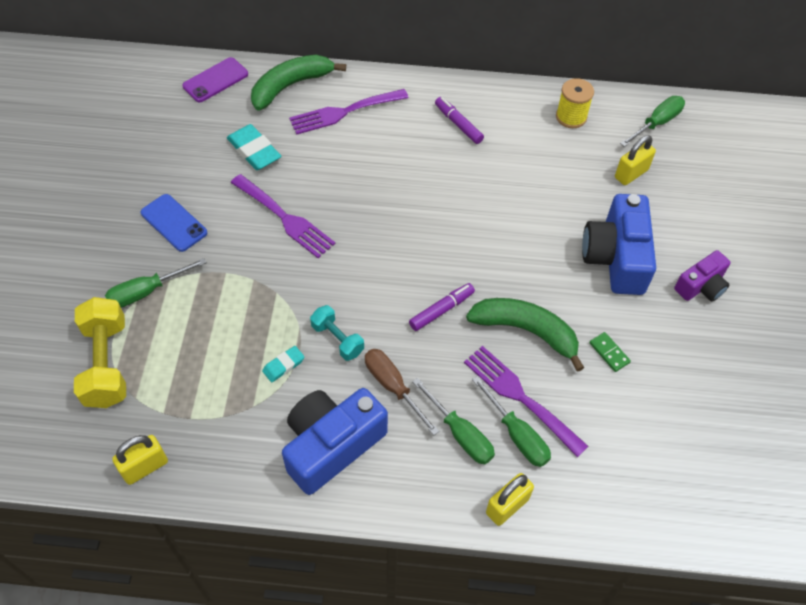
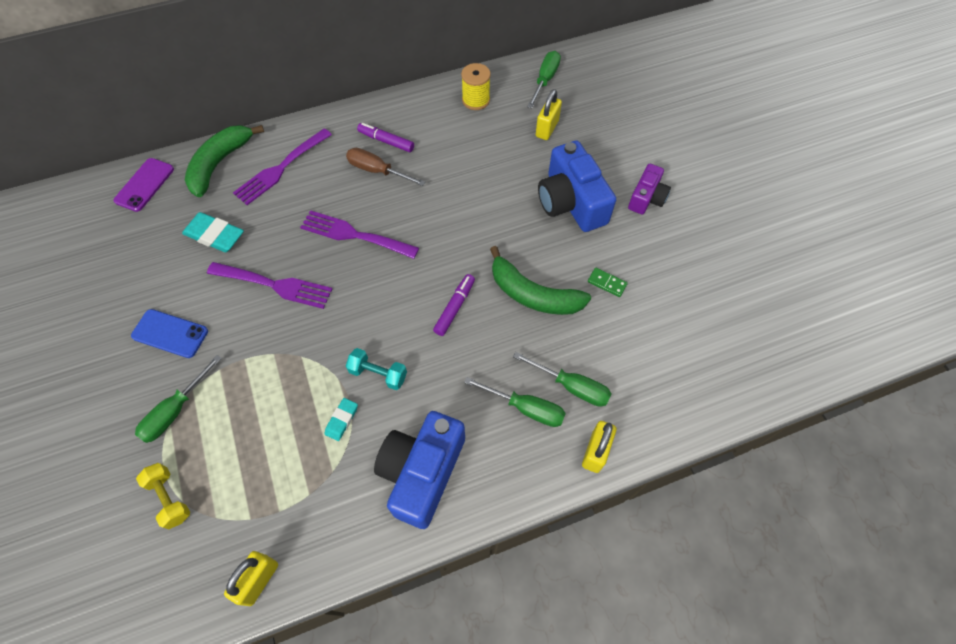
camera: 25 degrees left, 5 degrees up
yellow dumbbell [74,297,126,408] -> yellow dumbbell [136,463,190,529], size x0.57
brown screwdriver [365,349,439,435] -> brown screwdriver moved to [346,148,425,186]
purple fork [464,346,588,457] -> purple fork moved to [300,210,419,259]
green banana [466,298,584,372] -> green banana turned 150 degrees counterclockwise [490,246,591,315]

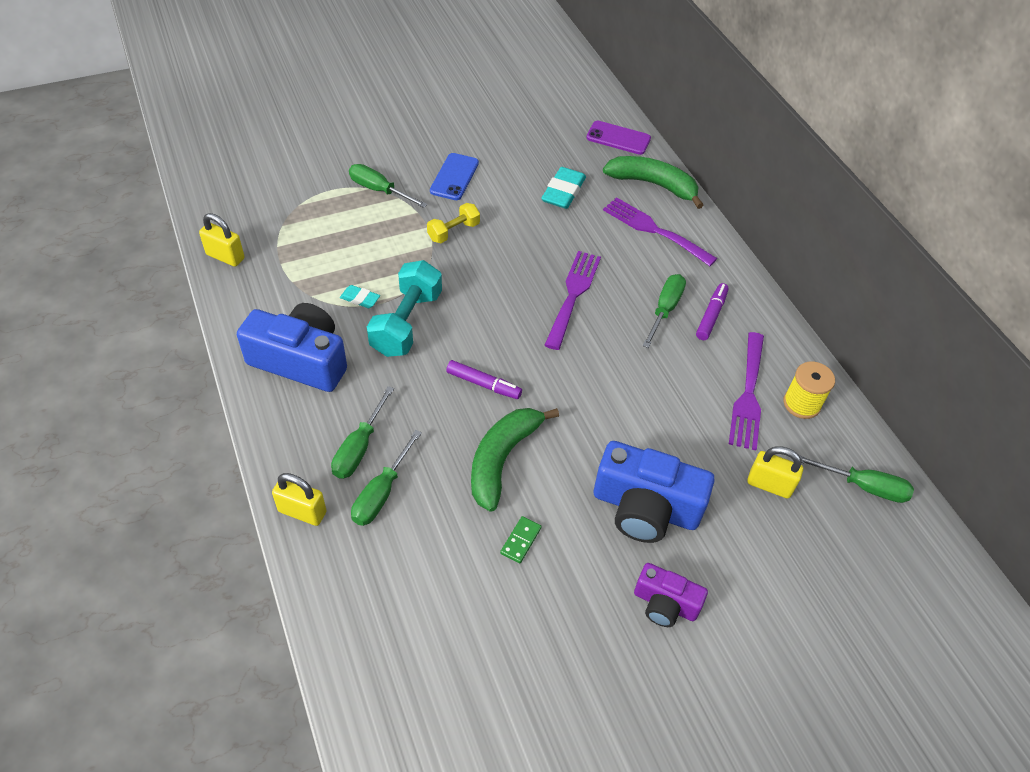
camera: 85 degrees right, 10 degrees down
yellow dumbbell [136,463,190,529] -> yellow dumbbell moved to [427,203,480,243]
purple fork [207,262,332,309] -> purple fork moved to [729,332,764,450]
brown screwdriver [346,148,425,186] -> green screwdriver [642,274,686,348]
turquoise dumbbell [346,348,407,390] -> turquoise dumbbell [367,260,442,357], size x1.74
blue camera [538,140,616,232] -> blue camera turned 135 degrees counterclockwise [594,441,715,543]

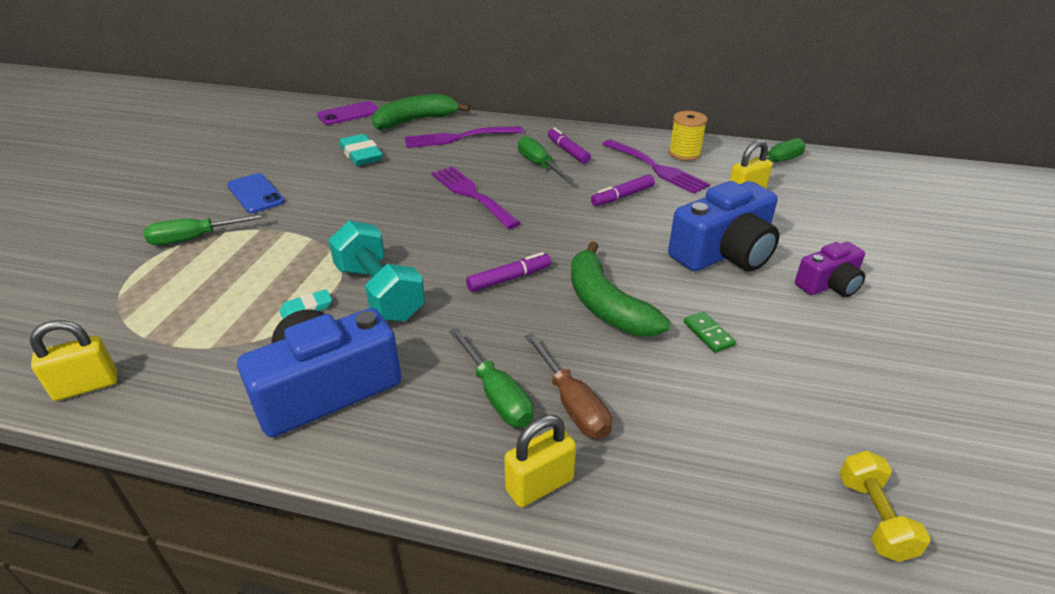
camera: 50 degrees left, 15 degrees down
green screwdriver [351,430,422,526] -> brown screwdriver [525,333,612,439]
yellow dumbbell [427,203,480,243] -> yellow dumbbell moved to [839,450,931,562]
none -> purple marker [591,174,655,206]

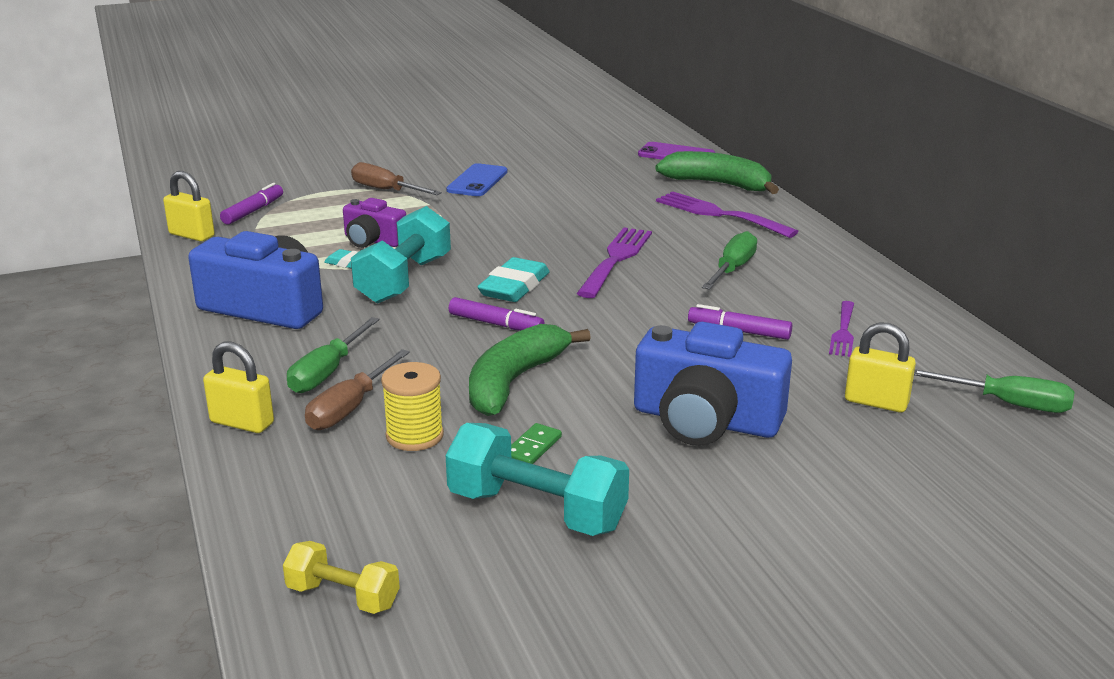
camera: 55 degrees right, 10 degrees down
green screwdriver [144,213,267,245] -> brown screwdriver [351,162,442,195]
turquoise eraser [339,134,383,166] -> turquoise eraser moved to [477,257,549,302]
purple marker [548,127,591,164] -> purple marker moved to [220,183,283,225]
purple fork [602,140,710,194] -> purple fork [829,301,854,357], size x0.60
yellow spool [669,111,708,161] -> yellow spool moved to [381,362,444,451]
purple camera [795,242,865,297] -> purple camera moved to [343,198,406,248]
yellow dumbbell [839,450,931,562] -> yellow dumbbell turned 60 degrees clockwise [283,541,400,614]
none -> turquoise dumbbell [446,423,629,536]

